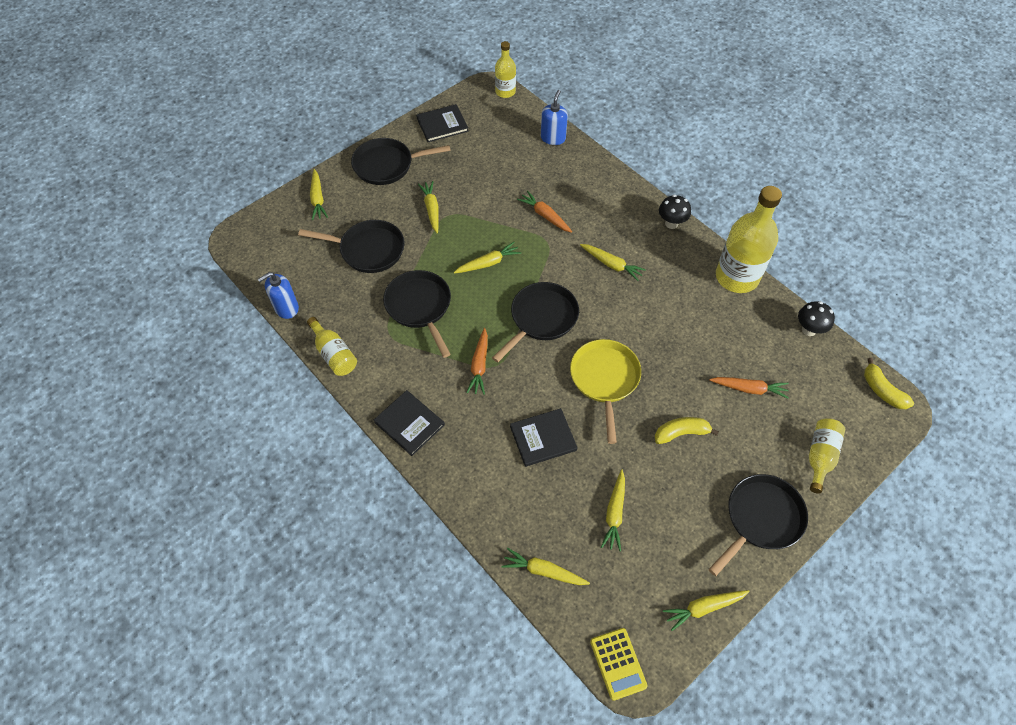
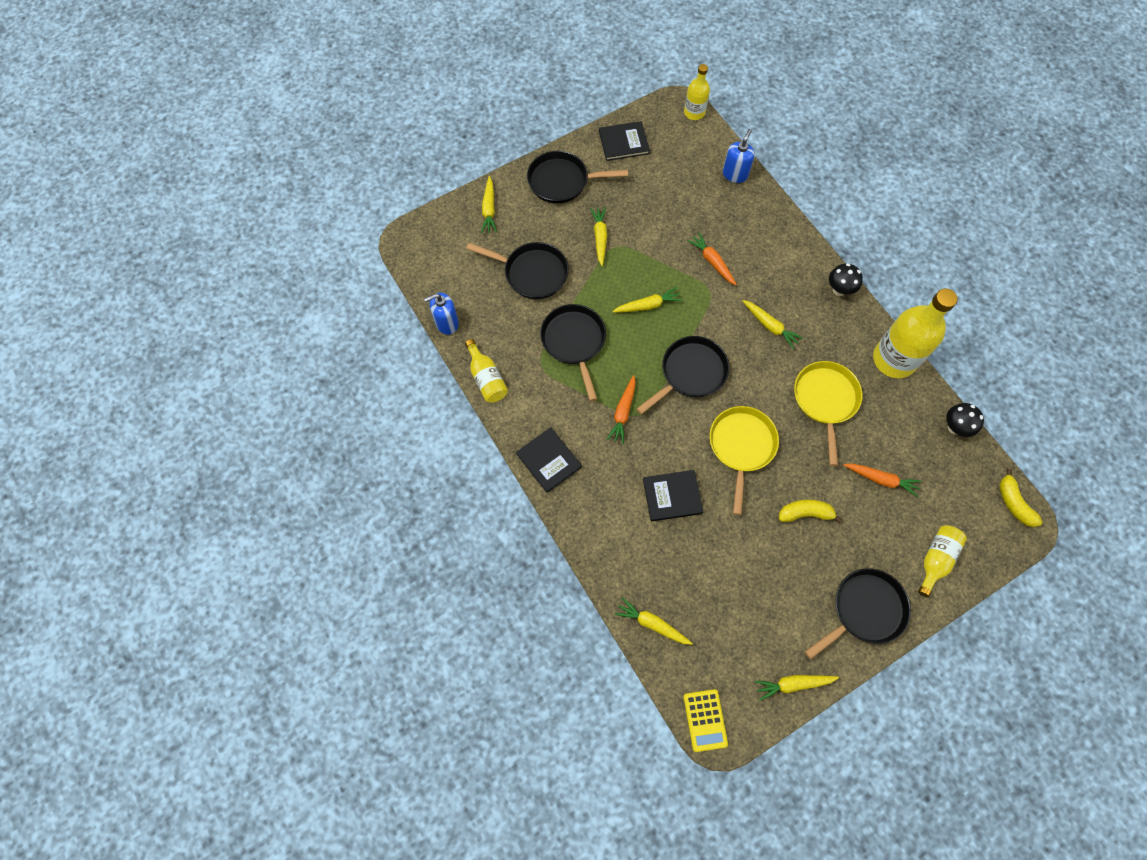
camera: 10 degrees right, 10 degrees up
yellow carrot [601,470,625,551] -> none
none -> yellow pan [794,361,863,466]

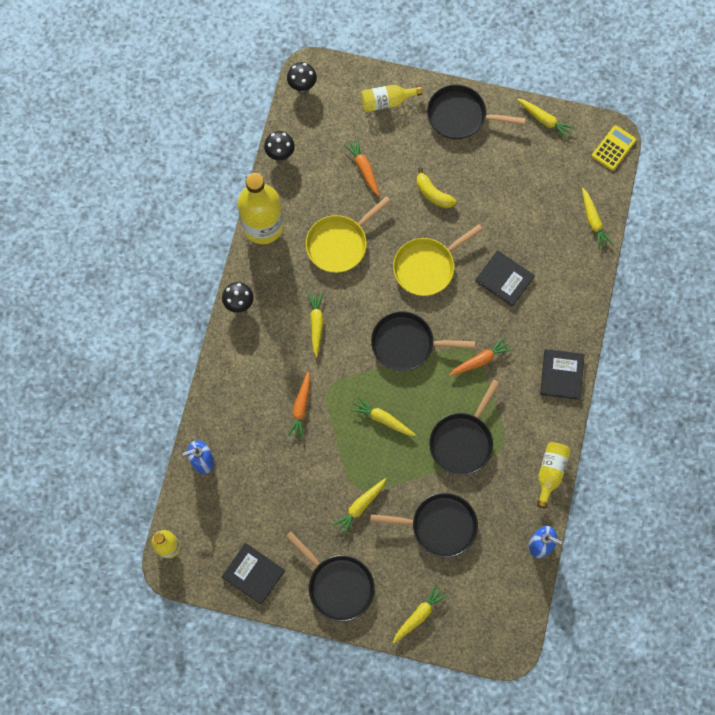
camera: 135 degrees left, 5 degrees up
black pan [466,242,569,299] -> black pan turned 120 degrees clockwise [370,493,478,558]
yellow banana [999,469,1042,527] -> black mushroom [287,62,317,91]

